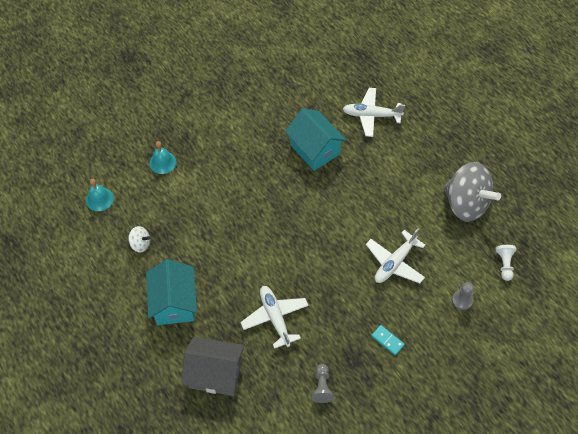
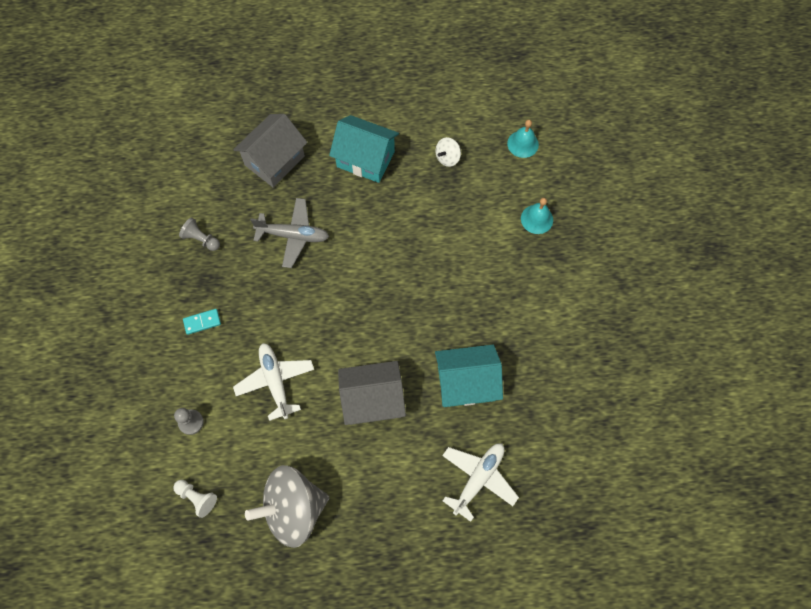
camera: 120 degrees right, 10 degrees up
white plane [240,286,309,349] -> grey plane [250,198,329,268]
none -> grey house [338,361,406,425]

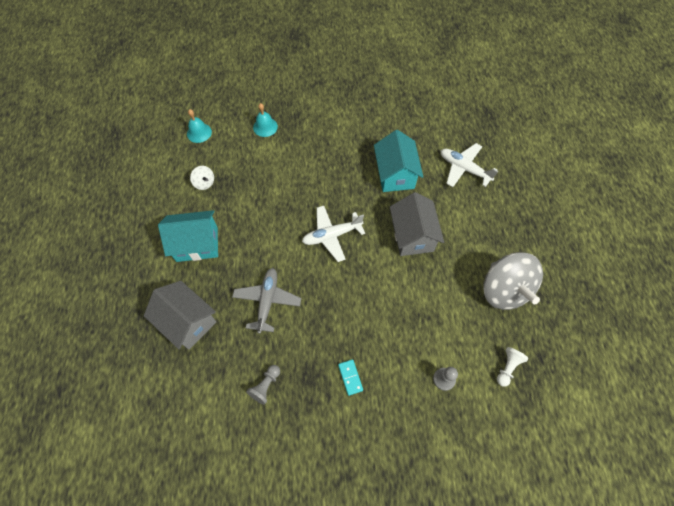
camera: 90 degrees left, 5 degrees down
white plane [233,343,314,421] -> white plane moved to [302,206,365,262]
turquoise house [329,115,399,183] -> turquoise house turned 60 degrees clockwise [158,210,218,262]

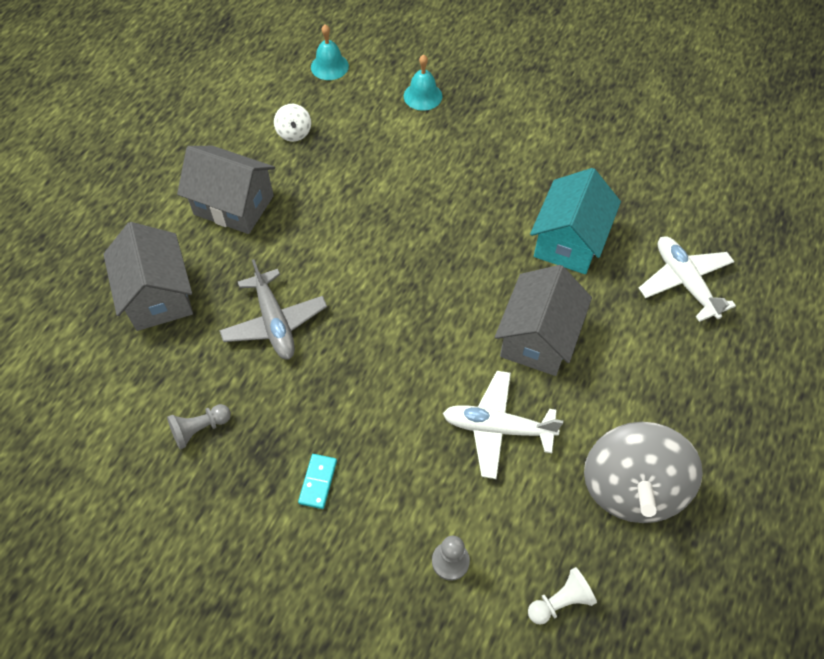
camera: 30 degrees right, 5 degrees down
turquoise house [158,210,218,262] -> grey house [177,146,275,234]
grey plane [232,268,301,334] -> grey plane turned 120 degrees clockwise [219,259,327,360]
white plane [302,206,365,262] -> white plane moved to [443,371,563,479]

